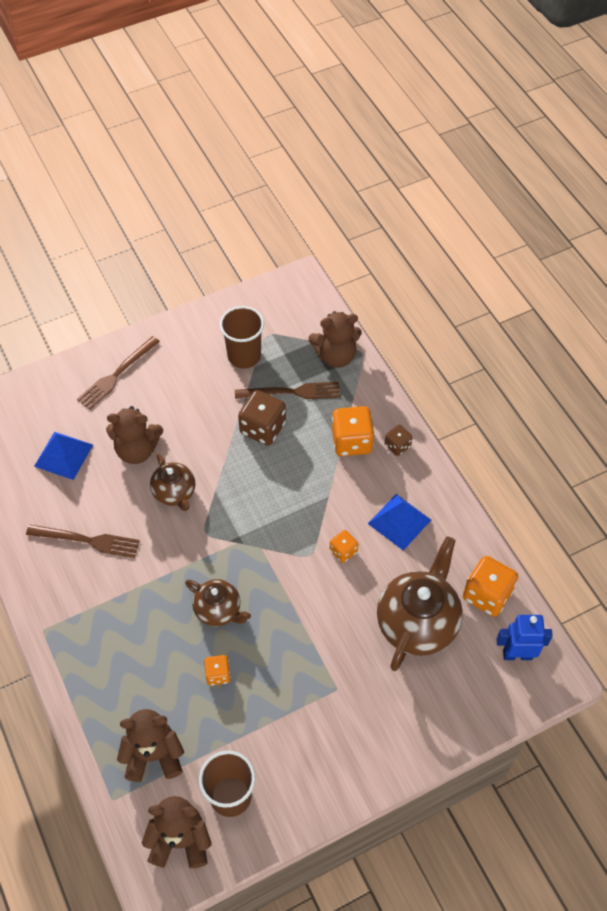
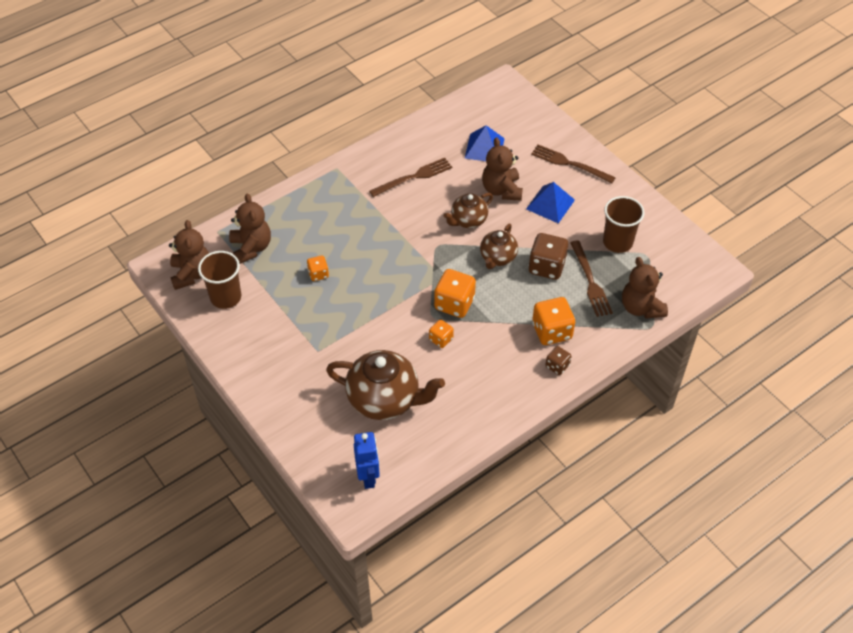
camera: 80 degrees right, 5 degrees down
brown fork [26,525,140,558] -> brown fork turned 120 degrees counterclockwise [369,158,452,197]
brown teapot [185,579,251,627] -> brown teapot moved to [480,224,518,269]
blue pyramid [368,494,431,550] -> blue pyramid moved to [526,182,575,223]
orange dice [463,556,518,617] -> orange dice moved to [434,269,476,318]

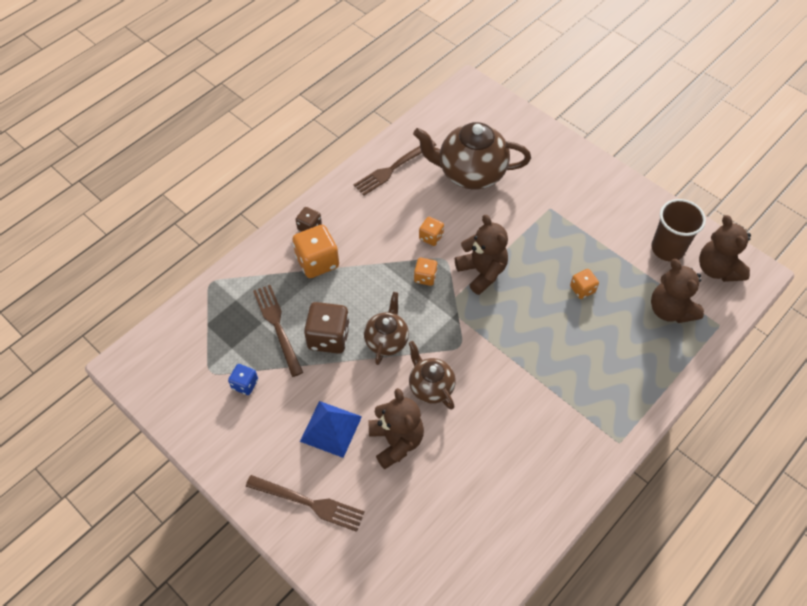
camera: 170 degrees right, 5 degrees up
blue robot [354,432,380,489] -> none
brown fork [369,158,452,197] -> brown fork moved to [354,140,436,195]
orange dice [434,269,476,318] -> orange dice [414,258,438,286], size x0.55
brown teapot [444,193,493,228] -> brown teapot turned 75 degrees counterclockwise [409,341,456,410]
blue pyramid [465,125,505,161] -> none
brown cup [603,196,645,253] -> blue dice [228,364,258,395]
brown teddy bear [622,257,668,319] -> brown teddy bear moved to [455,215,508,295]

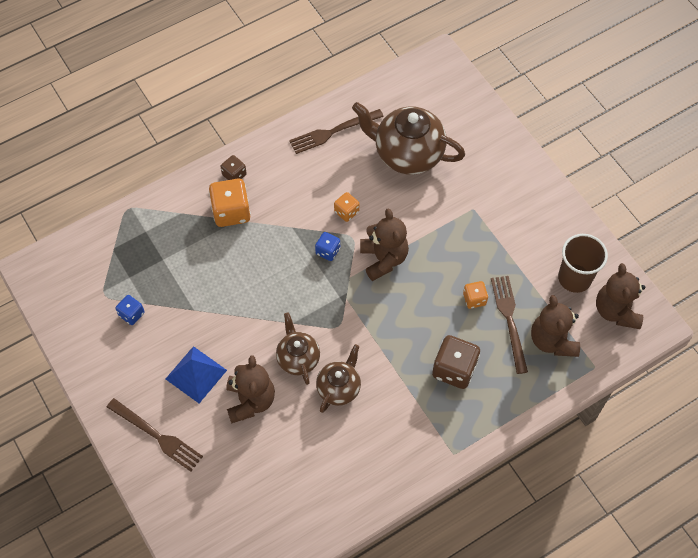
camera: 15 degrees right, 5 degrees up
brown fork [253,285,303,377] -> brown fork moved to [491,276,528,374]
brown dice [304,302,350,354] -> brown dice moved to [432,335,480,389]
brown teapot [364,292,409,365] -> brown teapot moved to [316,344,361,413]
orange dice [414,258,438,286] -> blue dice [315,232,340,261]

